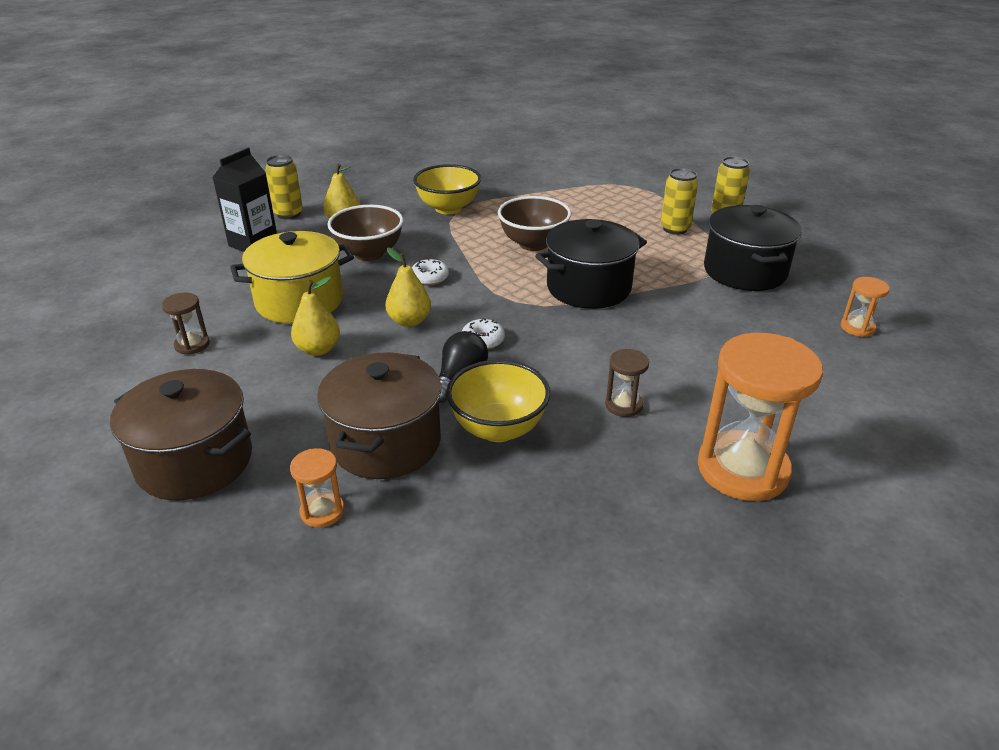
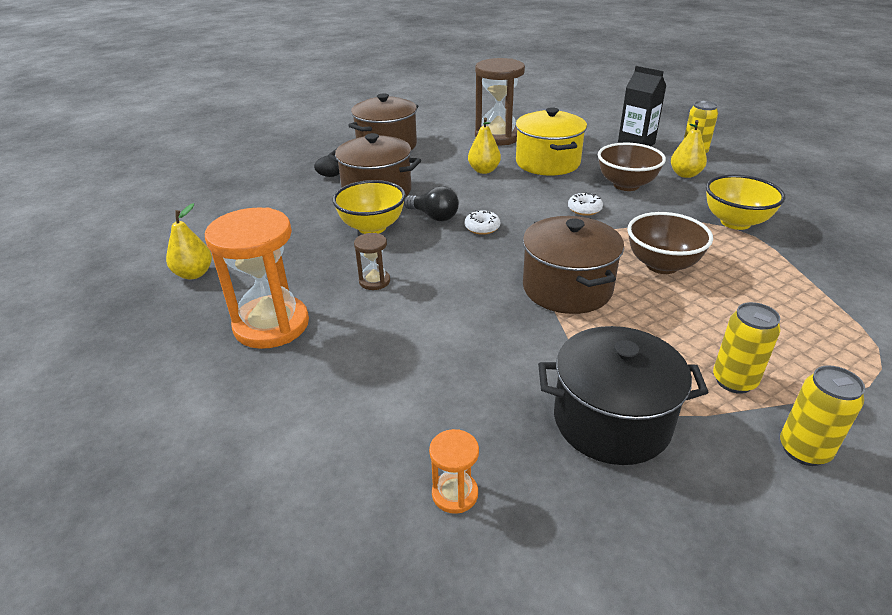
camera: 100 degrees right, 0 degrees up
brown hourglass [162,293,210,355] -> brown hourglass [475,58,525,146], size x2.18
orange hourglass [290,448,344,528] -> black egg [314,156,340,177]
yellow pear [386,248,431,327] -> yellow pear moved to [166,203,212,279]
black pot [535,219,647,309] -> brown pot [523,216,624,314]

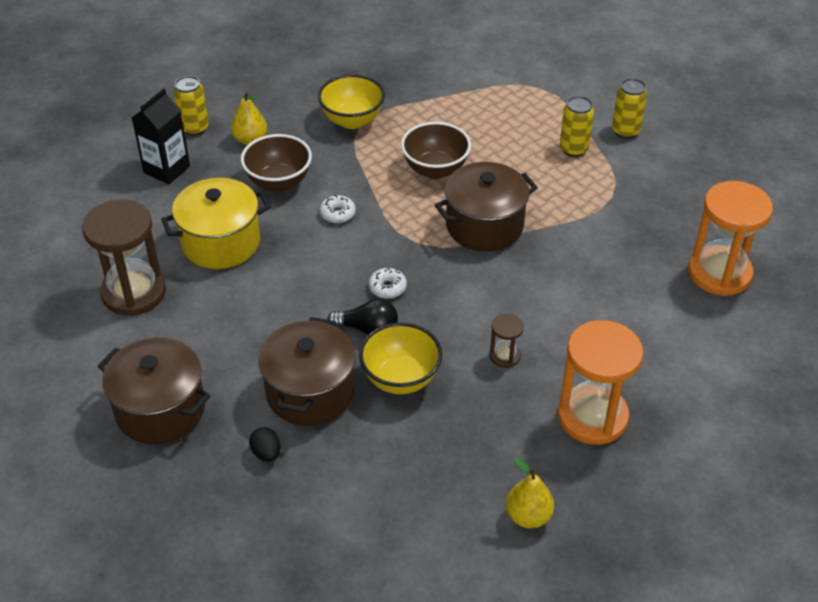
camera: 100 degrees left, 10 degrees up
black light bulb [404,186,459,221] -> black light bulb turned 75 degrees clockwise [328,299,398,334]
orange hourglass [429,429,479,514] -> orange hourglass [688,181,773,296], size x2.18
yellow pear [468,118,501,174] -> none
black pot [538,326,709,465] -> none

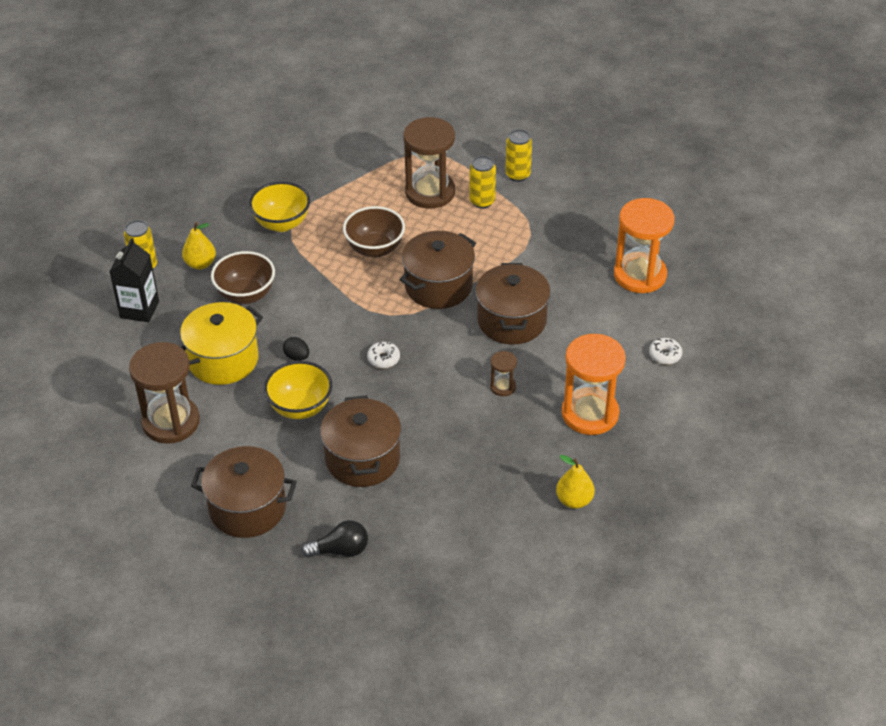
camera: 20 degrees left, 0 degrees up
black egg [249,427,281,462] -> black egg moved to [283,337,309,361]
white donut [320,195,356,223] -> white donut moved to [649,338,682,365]
black light bulb [328,299,398,334] -> black light bulb moved to [302,520,368,558]
yellow bowl [359,322,442,394] -> yellow bowl moved to [264,361,332,419]
none -> brown hourglass [403,117,455,208]
none -> brown pot [476,263,551,345]

